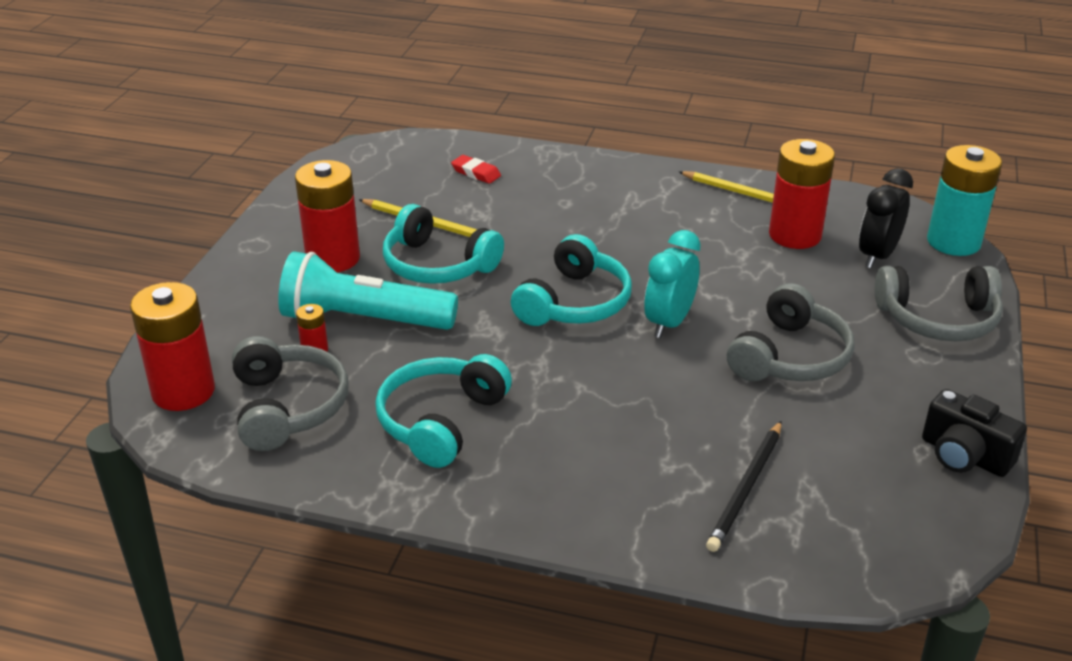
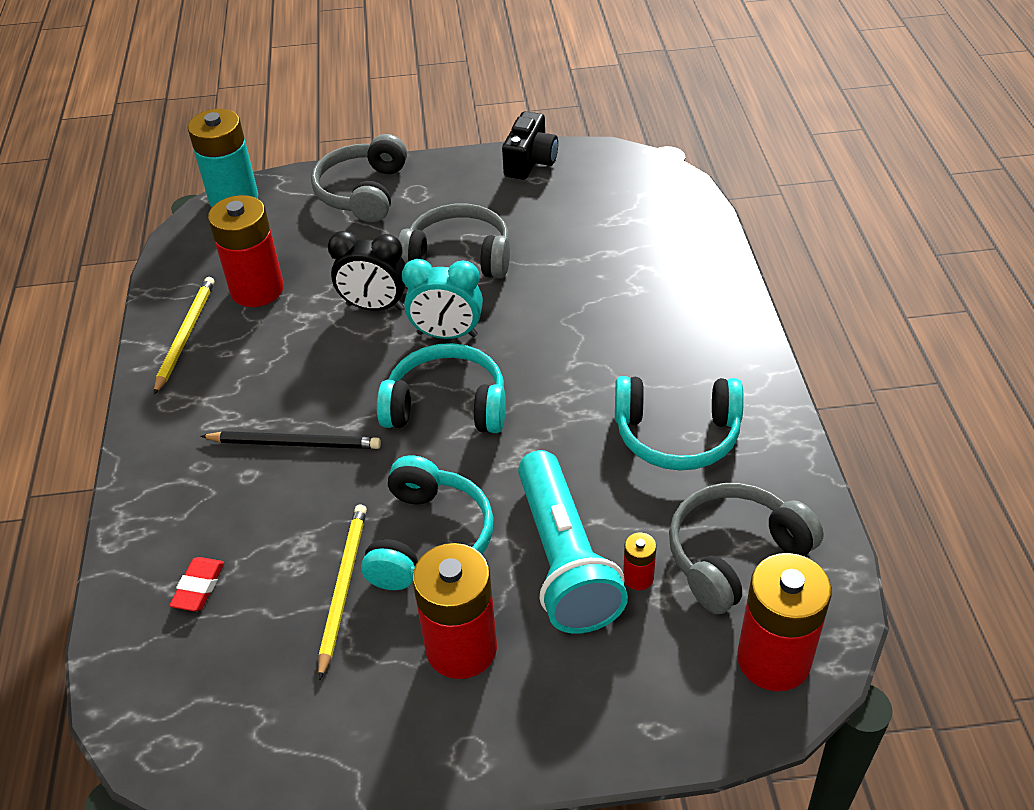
camera: 110 degrees left, 10 degrees up
black pencil [706,421,781,552] -> black pencil moved to [200,431,381,449]
black clock [859,168,913,269] -> black clock moved to [328,231,406,310]
grey headphones [875,266,1003,341] -> grey headphones turned 150 degrees counterclockwise [311,134,407,223]

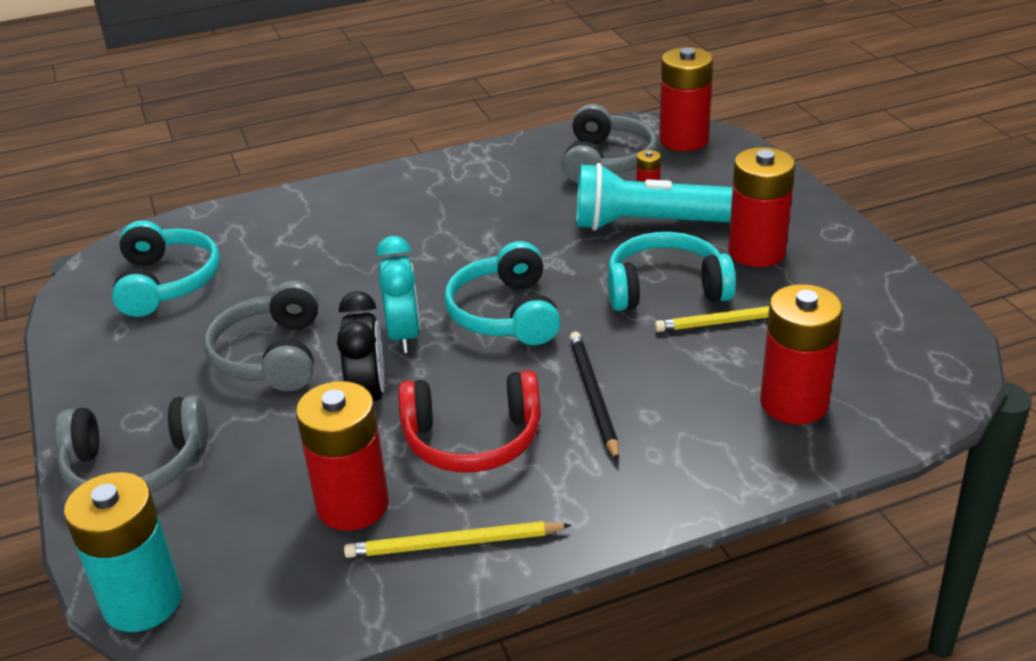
camera: 105 degrees left, 10 degrees down
red eraser [169,557,224,611] -> red battery [760,284,843,424]
black camera [502,111,558,180] -> none
turquoise flashlight [518,450,628,634] -> turquoise flashlight turned 150 degrees counterclockwise [576,163,733,231]
turquoise headphones [615,376,744,471] -> turquoise headphones moved to [112,220,220,317]
grey headphones [669,483,824,614] -> grey headphones turned 120 degrees counterclockwise [562,104,657,183]
none -> red headphones [398,370,541,472]

